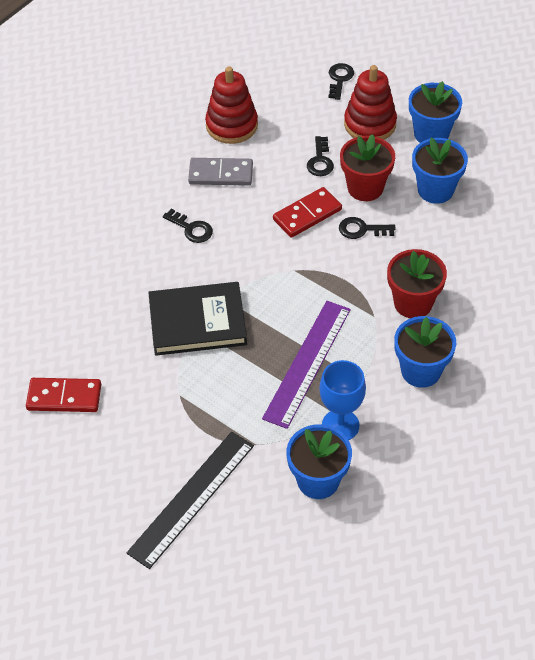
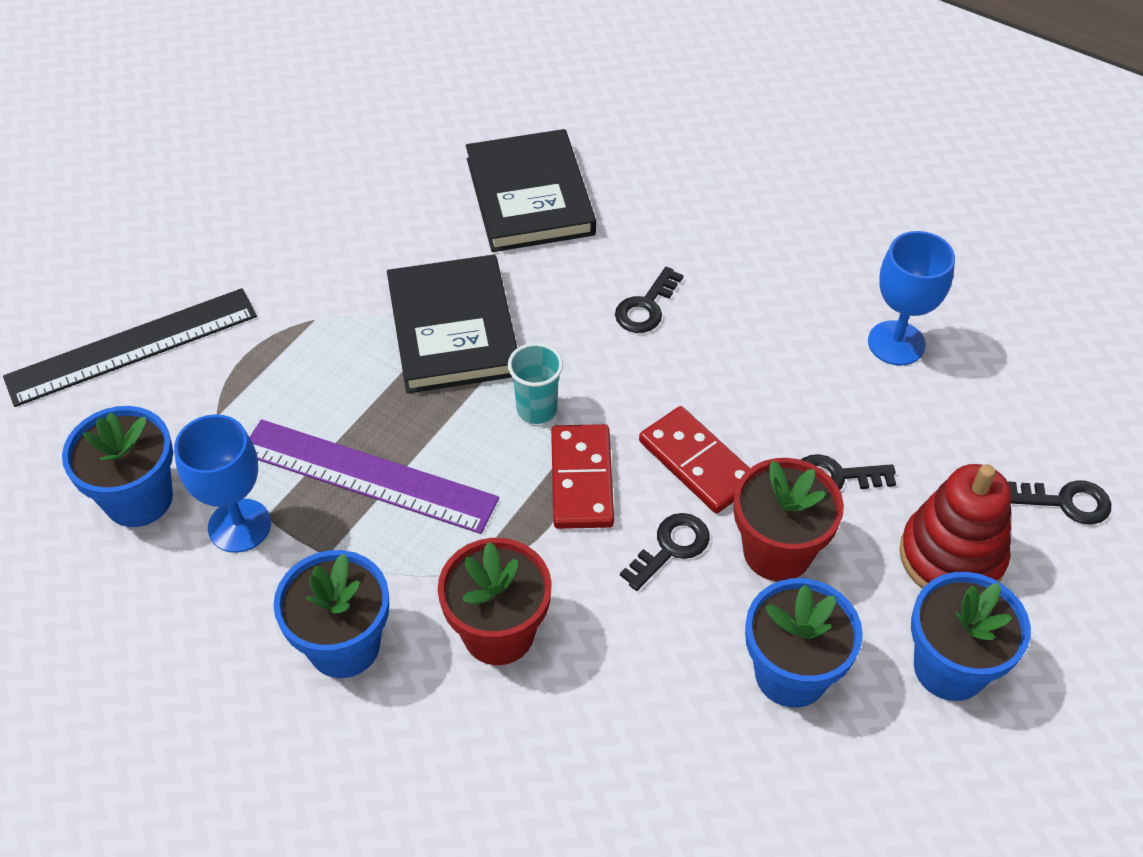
camera: 85 degrees right, 0 degrees up
red domino [26,378,101,412] -> red domino moved to [551,424,614,529]
black ruler [127,432,254,569] -> black ruler turned 60 degrees counterclockwise [3,288,257,407]
grey domino [188,158,253,186] -> none
red stacking toy [205,66,258,144] -> blue goblet [868,231,955,366]
black key [339,217,396,239] -> black key turned 45 degrees clockwise [620,513,710,591]
none -> black book [466,129,596,252]
none -> turquoise cup [508,343,563,424]

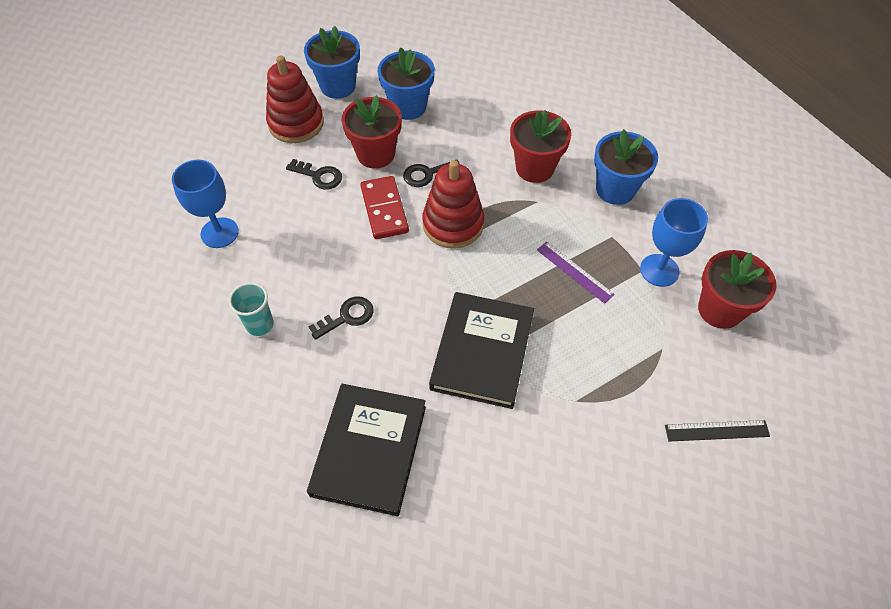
camera: 155 degrees left, 5 degrees up
black ruler [3,288,257,407] -> black ruler [665,420,770,442], size x0.53
blue flower pot [62,406,173,527] -> red flower pot [698,250,777,329]
purple ruler [250,419,499,534] -> purple ruler [537,241,615,304], size x0.53
turquoise cup [508,343,563,424] -> turquoise cup moved to [229,282,274,336]
red domino [551,424,614,529] -> red stacking toy [422,160,484,249]
black key [1008,480,1111,525] -> none

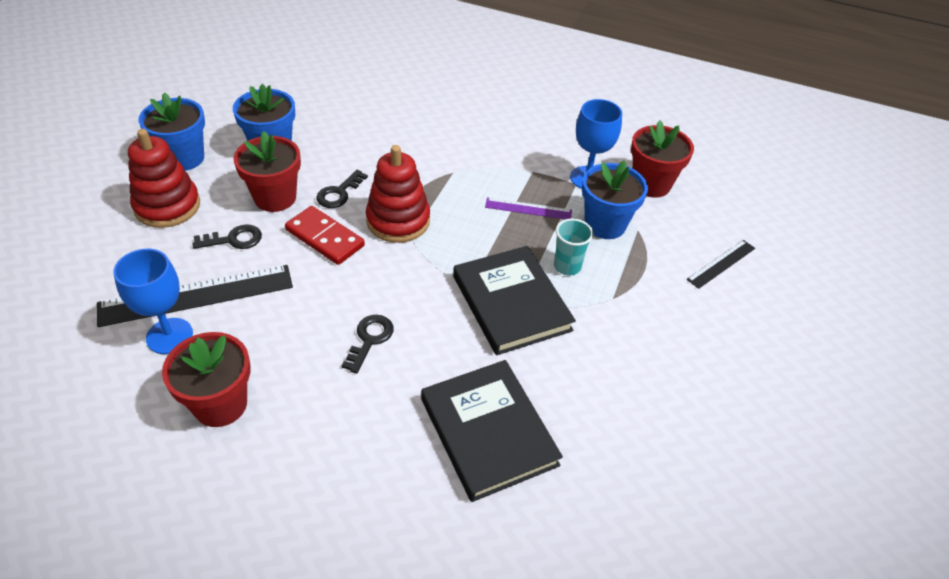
camera: 40 degrees left, 10 degrees down
turquoise cup [229,282,274,336] -> turquoise cup moved to [554,218,594,275]
red flower pot [510,110,571,183] -> red flower pot moved to [162,332,250,427]
blue flower pot [594,129,658,205] -> blue flower pot moved to [582,160,648,239]
none -> black ruler [97,265,293,327]

